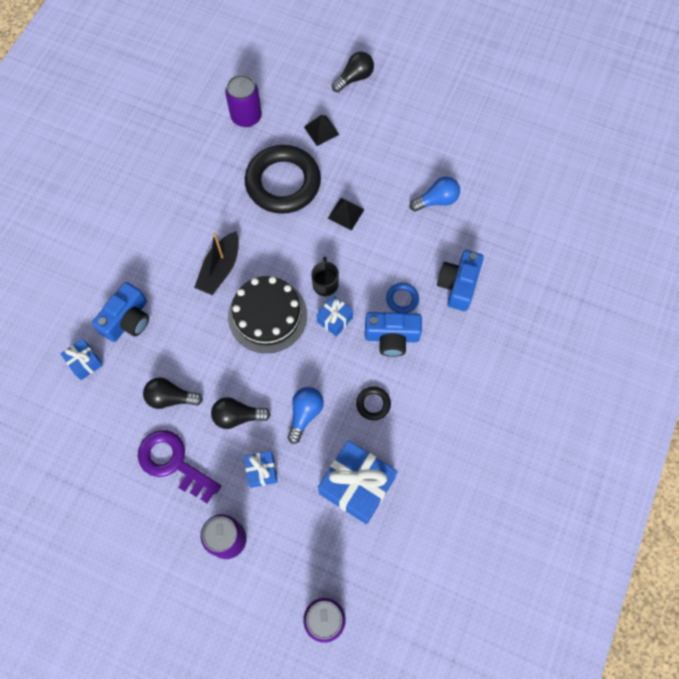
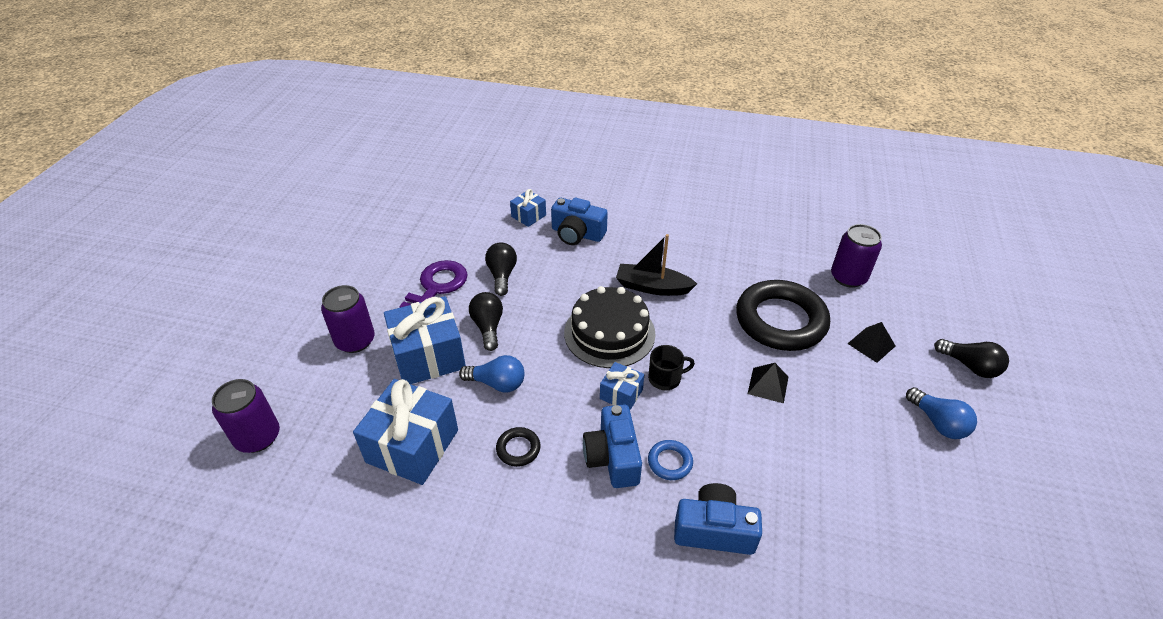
camera: 80 degrees right, 25 degrees down
blue gift [244,451,278,488] -> blue gift [384,296,466,384], size x1.97
blue light bulb [410,176,460,212] -> blue light bulb moved to [906,387,977,439]

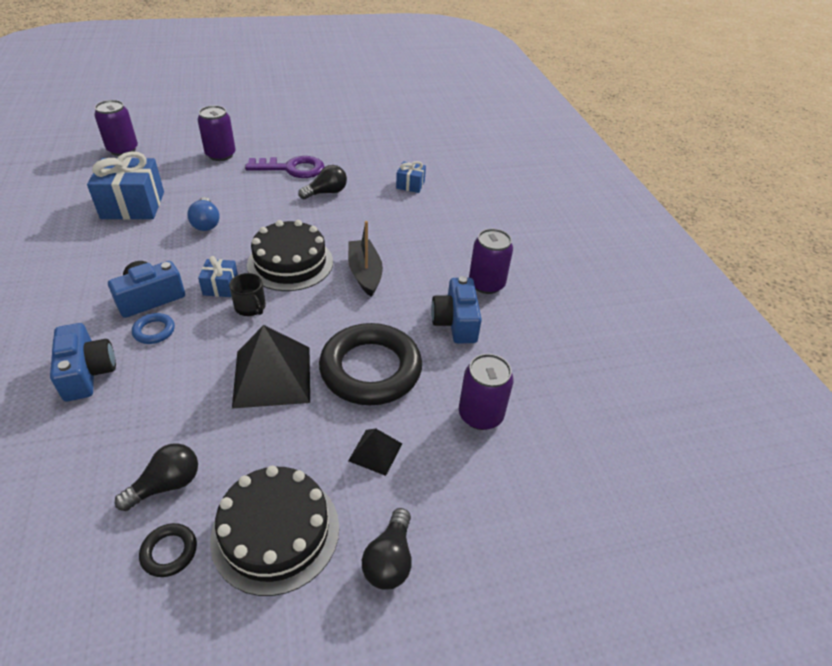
camera: 60 degrees right, 0 degrees up
blue gift [384,296,466,384] -> none
black light bulb [469,292,503,351] -> black light bulb moved to [115,443,198,511]
black ring [496,427,540,467] -> black ring moved to [139,523,197,577]
blue camera [551,198,608,245] -> blue camera moved to [431,276,482,343]
black pyramid [747,363,788,403] -> black pyramid [232,325,310,408], size x1.98
blue light bulb [906,387,977,439] -> black cake [210,466,339,596]
none -> purple can [469,229,513,294]

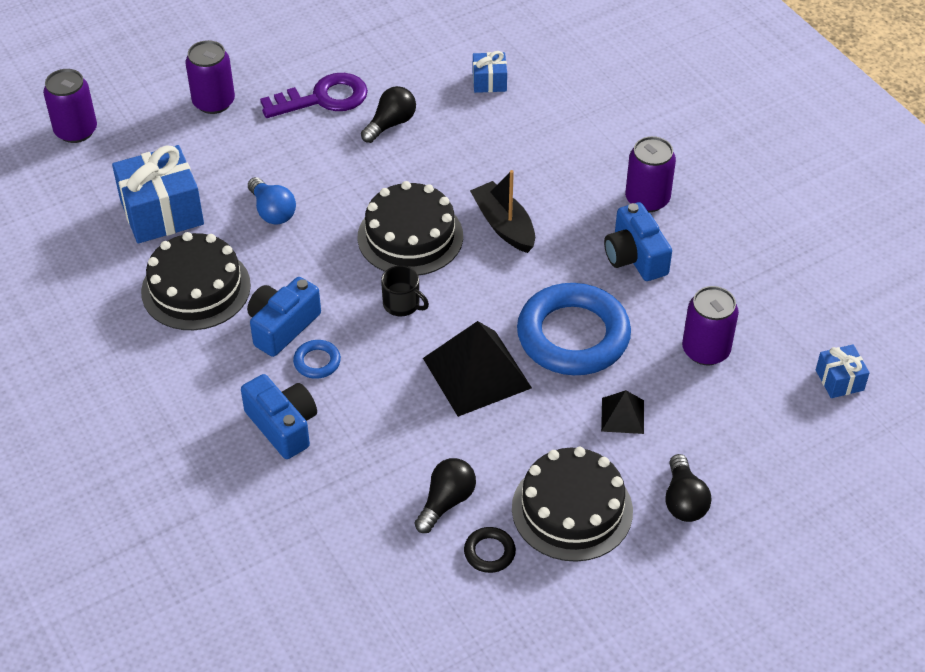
camera: 15 degrees left, 5 degrees up
blue gift [198,256,238,297] -> blue gift moved to [816,344,870,398]
black ring [319,323,422,405] -> blue ring [517,283,631,375]
none -> black cake [141,232,251,330]

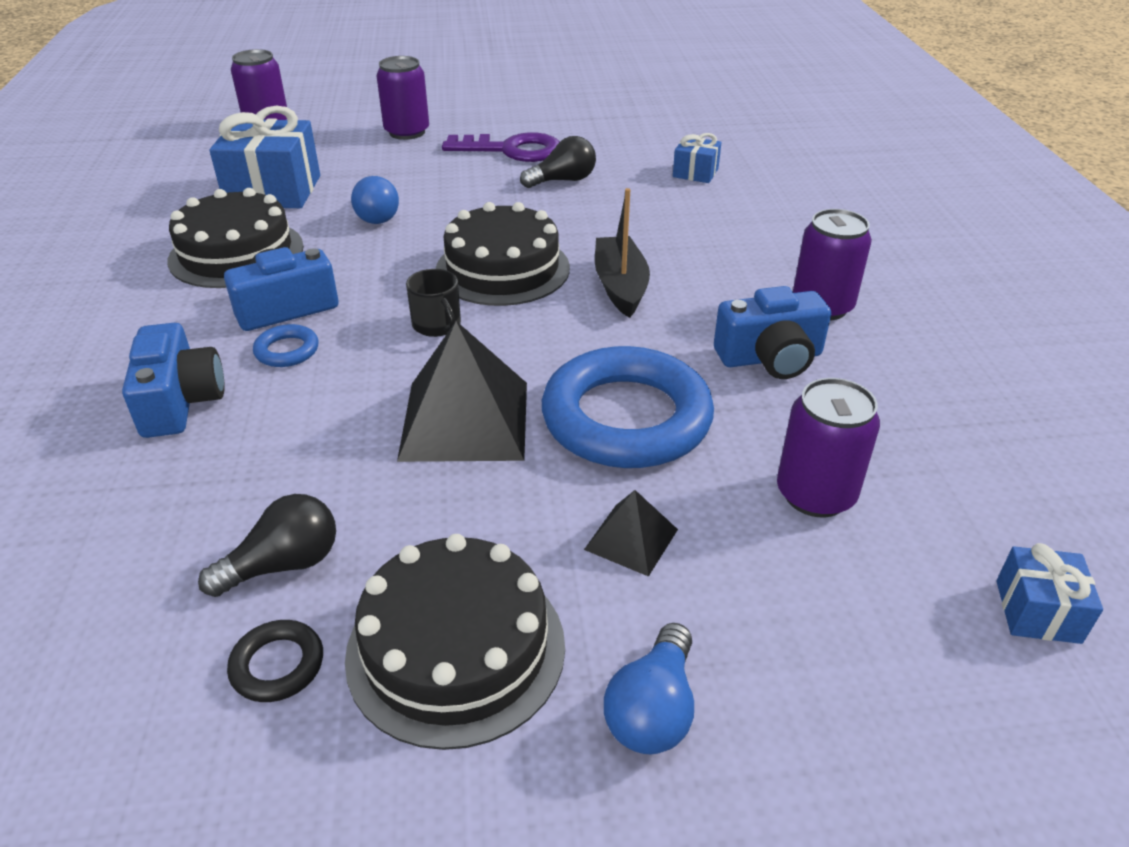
camera: 25 degrees right, 10 degrees down
blue camera [604,202,672,281] -> blue camera turned 105 degrees counterclockwise [714,286,831,379]
black light bulb [665,454,711,522] -> blue light bulb [604,623,694,754]

